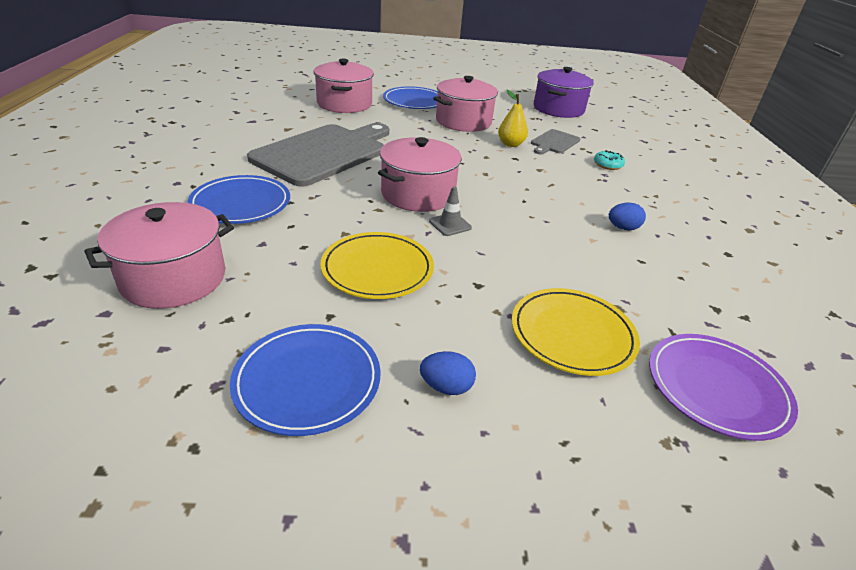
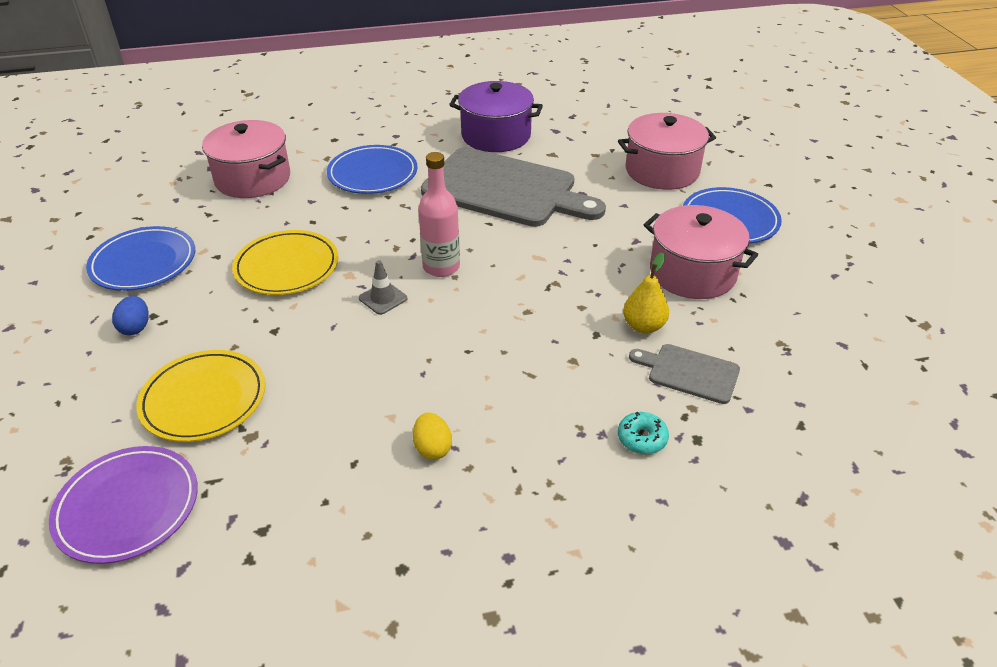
camera: 80 degrees right, 5 degrees up
pink pot [378,137,462,212] -> pink bottle [418,152,460,277]
purple pot [534,67,594,118] -> purple pot moved to [449,81,543,152]
blue egg [609,202,646,230] -> yellow egg [413,413,452,460]

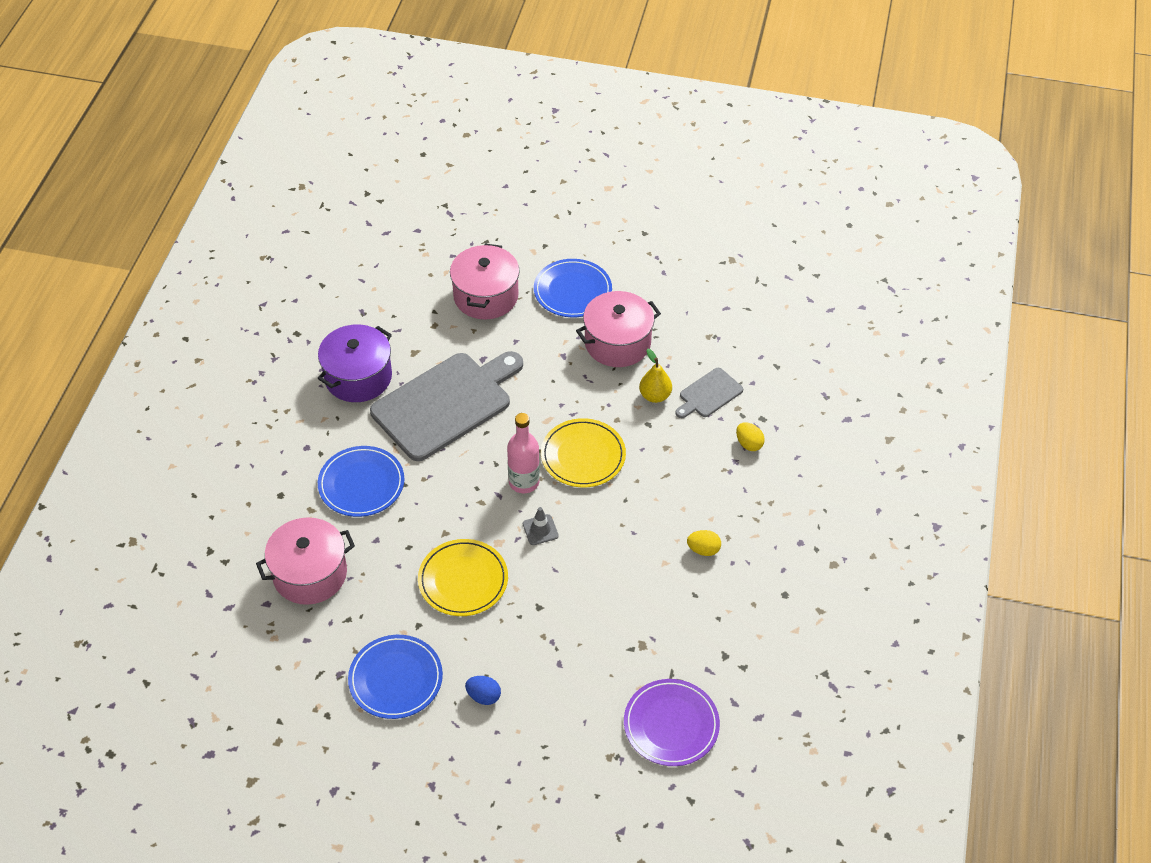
camera: 65 degrees left, 10 degrees up
yellow plate [136,350,265,442] -> yellow plate moved to [541,418,626,487]
turquoise donut [618,412,669,454] -> yellow egg [736,422,765,451]

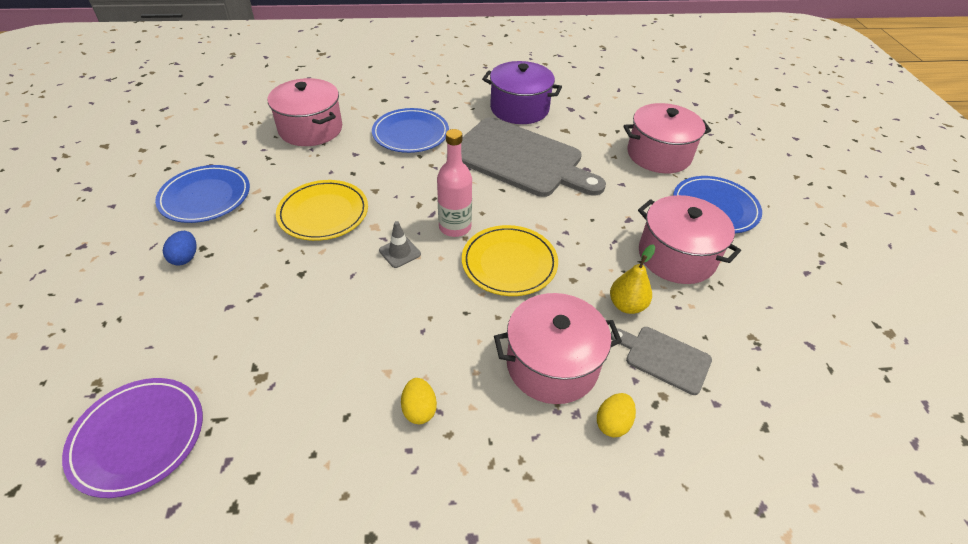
camera: 70 degrees right, 5 degrees down
none -> pink pot [494,293,622,404]

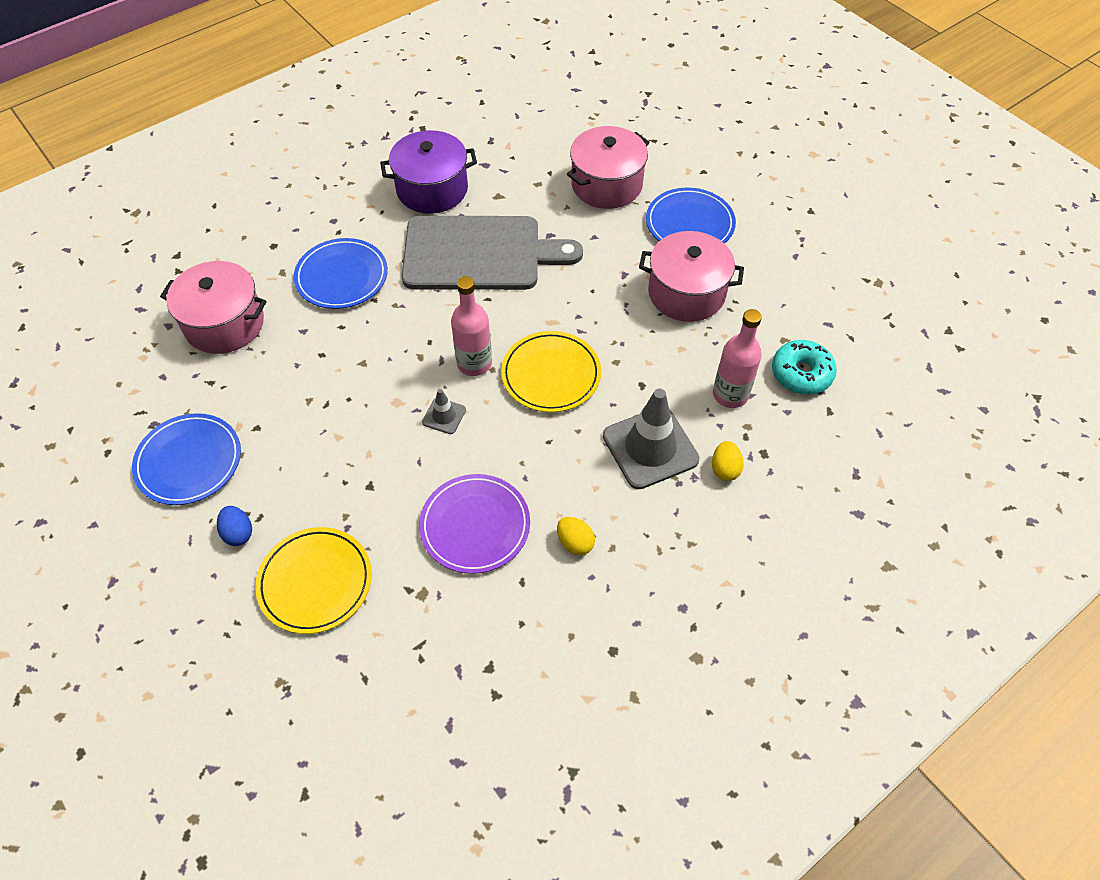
camera: 30 degrees left, 10 degrees up
purple plate [62,378,203,498] -> purple plate moved to [419,474,530,574]
yellow plate [276,180,368,241] -> yellow plate moved to [255,527,372,634]
pink pot [494,293,622,404] -> grey traffic cone [603,389,700,489]
yellow pear [610,244,655,314] -> none
grey cutting board [611,327,712,395] -> pink bottle [713,309,762,408]
none -> turquoise donut [772,340,837,395]

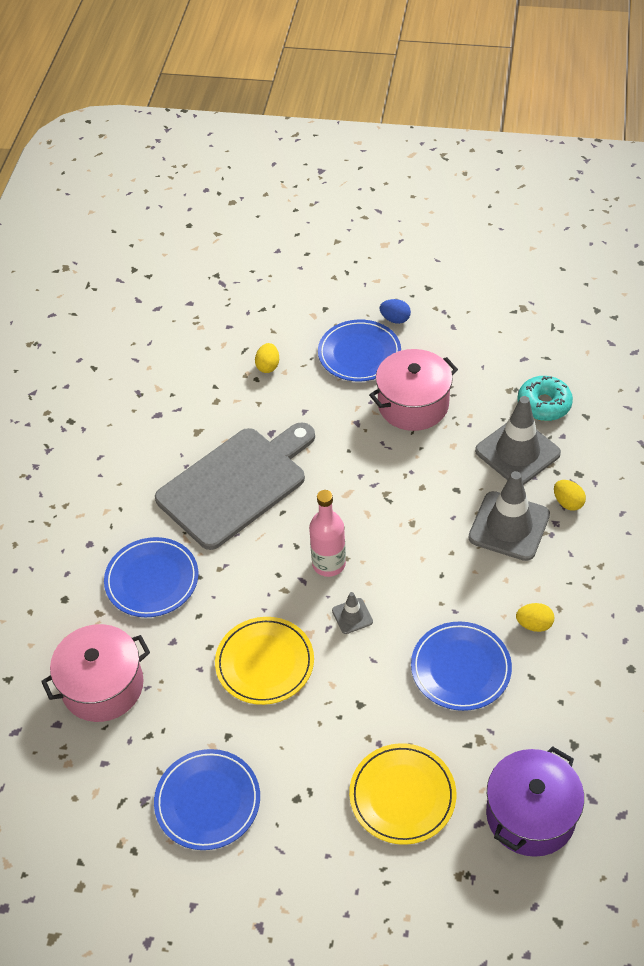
camera: 40 degrees left, 5 degrees down
blue egg [217,506,252,546] -> blue egg moved to [380,299,411,324]
purple pot [380,130,477,214] -> purple pot moved to [486,746,584,857]
purple plate [419,474,530,574] -> blue plate [411,622,512,711]
yellow plate [501,331,601,412] -> yellow plate moved to [215,617,314,705]
pink pot [567,126,650,209] -> yellow egg [255,343,279,373]
pink bottle [713,309,762,408] -> grey traffic cone [475,396,561,485]

